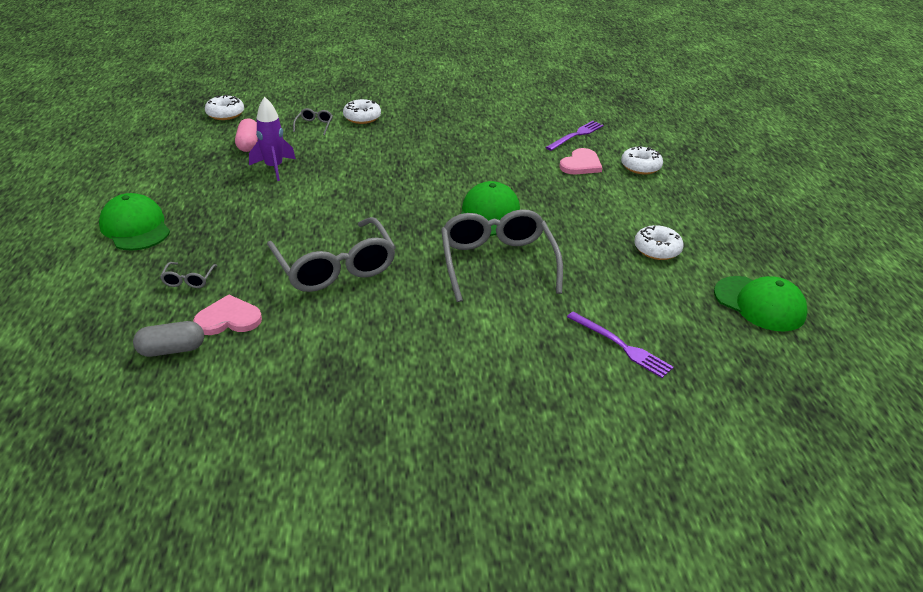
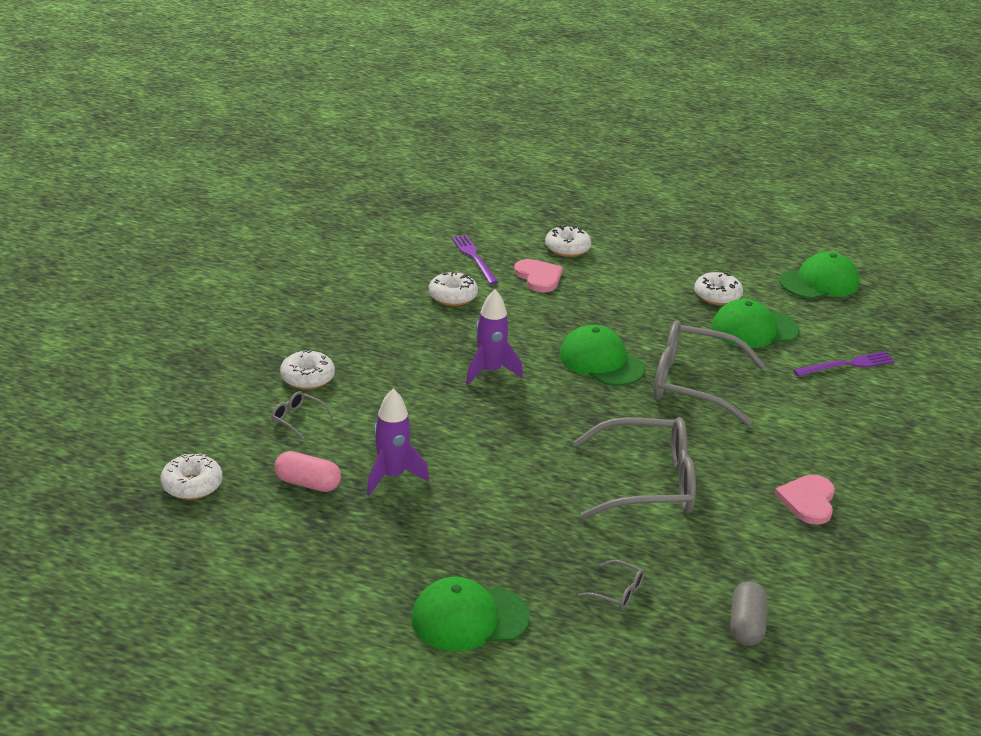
camera: 65 degrees left, 5 degrees down
pink heart [193,294,262,335] -> pink heart moved to [774,475,835,525]
none -> white donut [429,272,478,306]
none -> purple rocket [466,289,523,385]
none -> green cap [711,299,799,348]

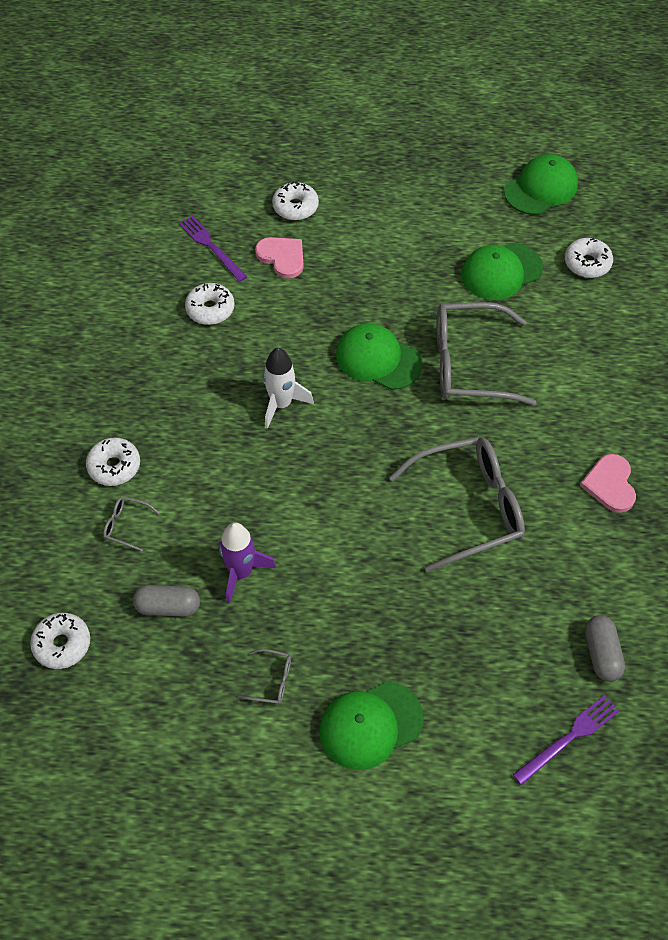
camera: 15 degrees left, 25 degrees up
pink capsule [275,451,341,492] -> grey capsule [133,585,200,617]
purple rocket [466,289,523,385] -> white rocket [263,348,314,429]
grey glasses [578,560,645,610] -> grey glasses moved to [238,649,291,704]
white donut [694,272,743,305] -> white donut moved to [565,238,613,278]
purple fork [793,351,895,376] -> purple fork moved to [513,695,619,785]

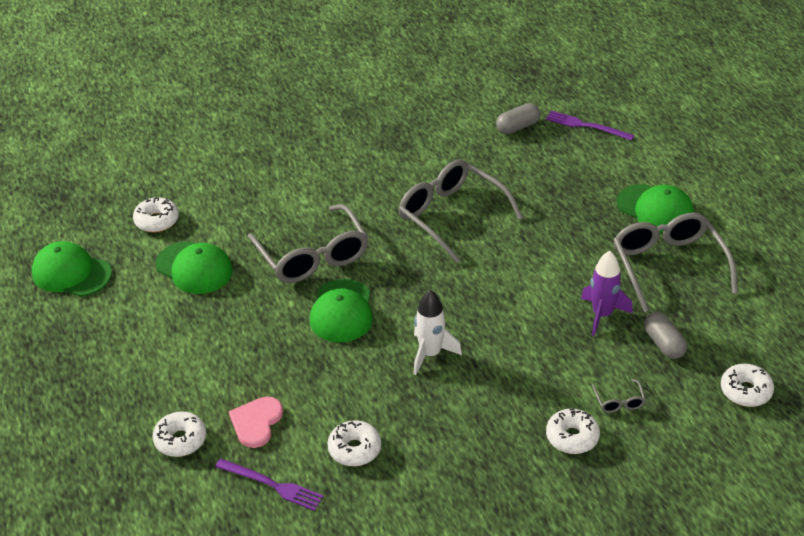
camera: 115 degrees left, 15 degrees down
purple fork [179,216,247,282] -> purple fork turned 90 degrees counterclockwise [215,458,324,511]
grey glasses [238,649,291,704] -> grey glasses [613,213,738,313], size x2.47
pink heart [580,454,636,513] -> none

